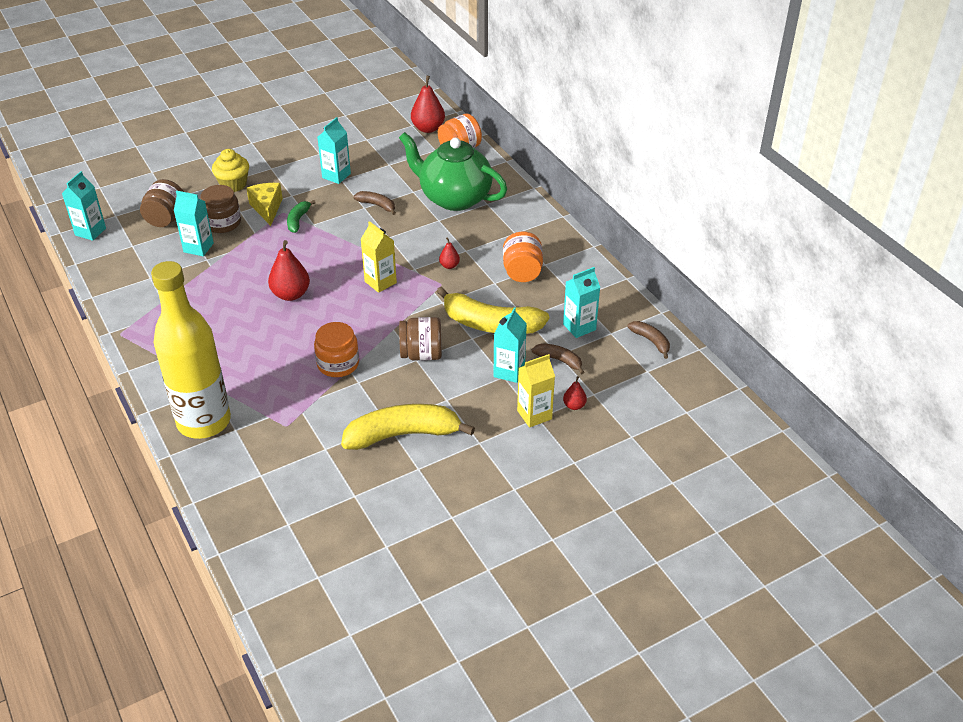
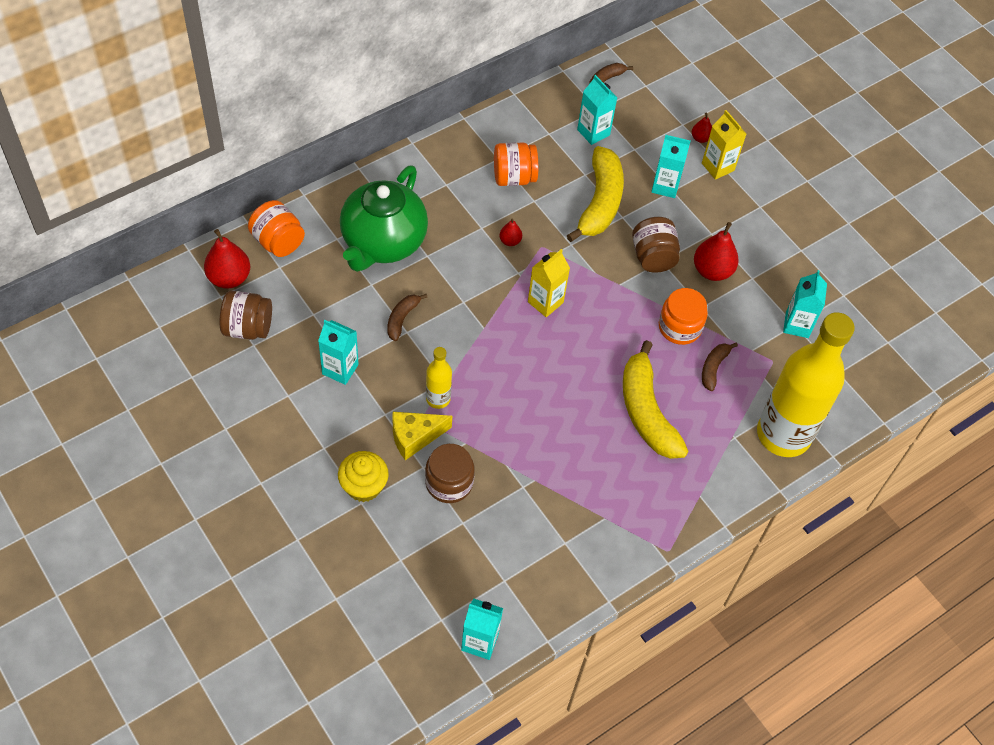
camera: 100 degrees left, 15 degrees up
brown jar [140,179,184,227] -> brown jar moved to [220,291,272,340]
turquoise carton [174,191,214,256] -> turquoise carton moved to [783,270,827,338]
red pear [268,240,310,301] -> red pear moved to [694,222,739,281]
green banana [287,200,316,233] -> yellow bottle [426,347,452,409]
yellow banana [341,404,475,450] -> yellow banana moved to [623,340,688,459]
brown banana [532,343,584,375] -> brown banana moved to [702,342,738,391]

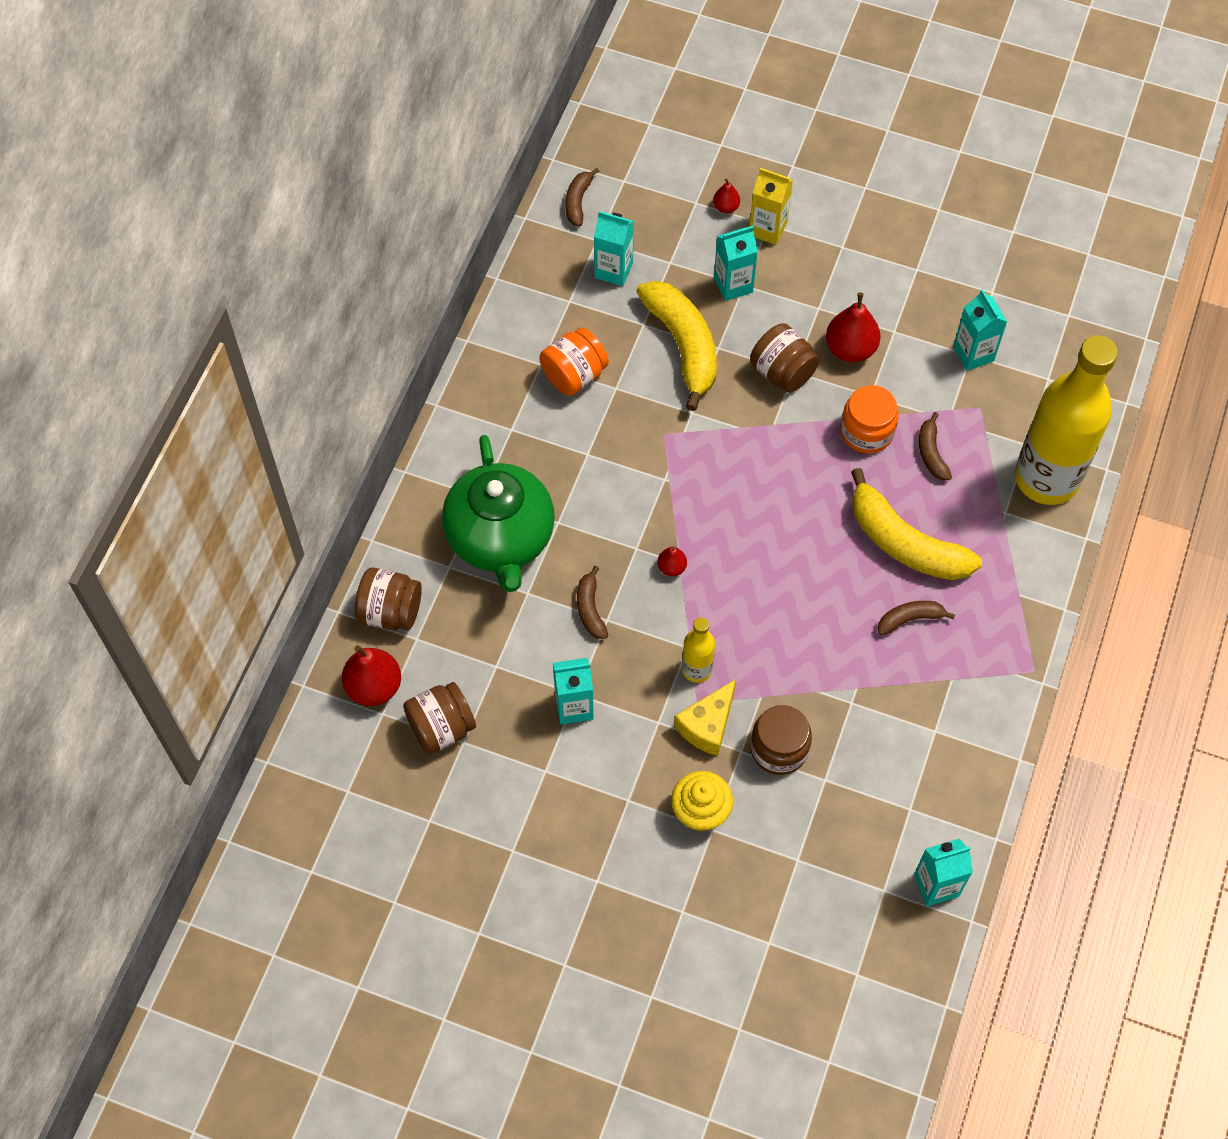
camera: 30 degrees left, 5 degrees up
orange jar [248,200,305,257] -> brown jar [355,568,422,630]
red pear [499,218,522,246] -> red pear moved to [657,546,687,577]
yellow carton [528,249,570,317] -> none
none -> brown banana [878,601,955,636]

